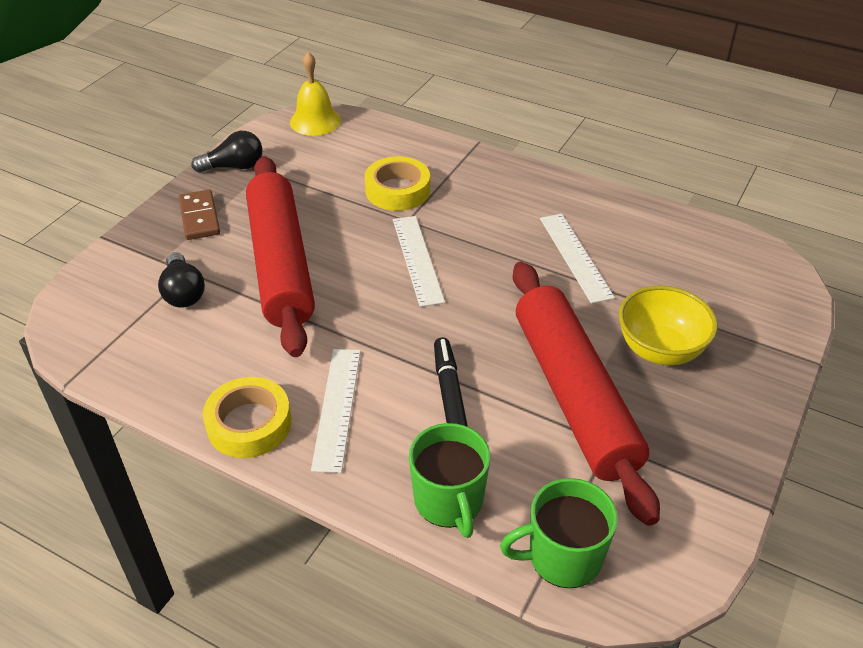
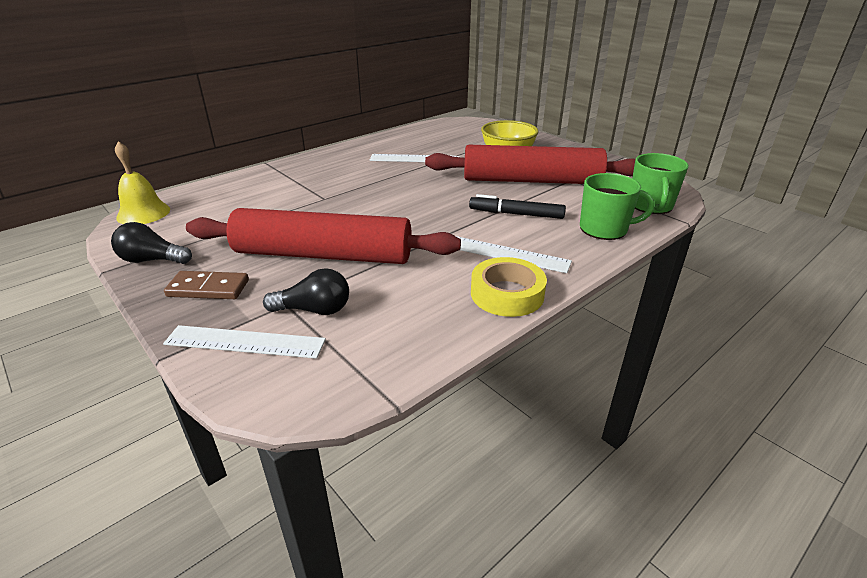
camera: 70 degrees left, 10 degrees down
black light bulb [191,131,262,173] -> black light bulb turned 90 degrees counterclockwise [111,222,192,264]
yellow tape [365,156,430,211] -> none
white ruler [393,216,445,307] -> white ruler moved to [163,325,326,359]

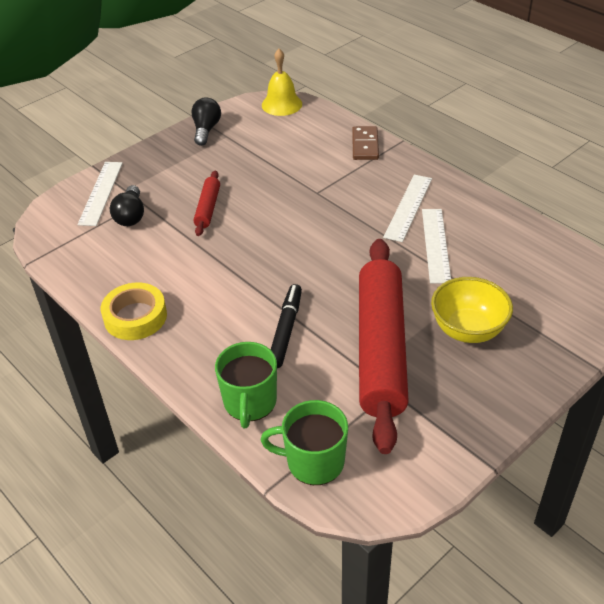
camera: 90 degrees right, 10 degrees up
brown domino [164,271,249,299] -> brown domino moved to [352,126,379,160]
red rolling pin [186,208,461,264] -> red rolling pin [194,171,220,236], size x0.44
white ruler [456,236,572,273] -> white ruler moved to [383,175,432,242]

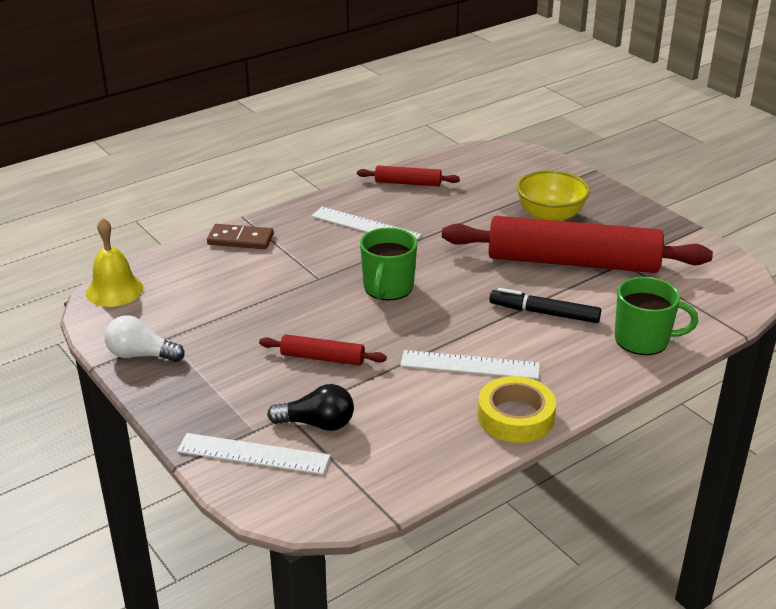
camera: 85 degrees left, 10 degrees down
black light bulb [191,97,221,146] -> white light bulb [105,315,185,362]
green mug [260,400,348,485] -> green mug moved to [360,228,417,300]
white ruler [422,209,451,283] -> white ruler moved to [400,350,540,379]
none -> red rolling pin [357,166,460,186]

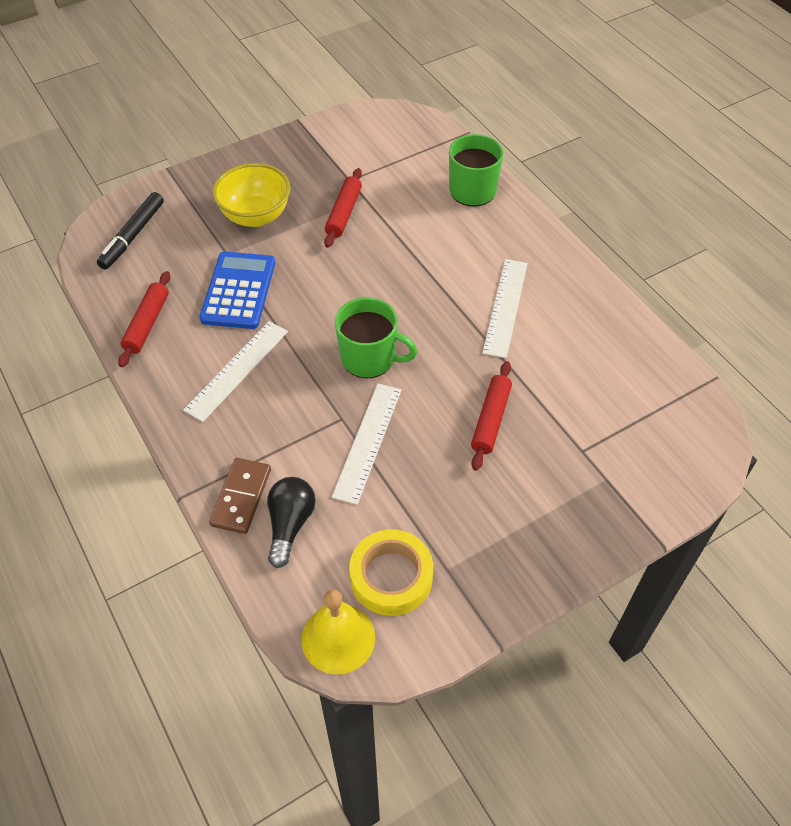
camera: 85 degrees left, 20 degrees up
white light bulb [105,315,185,362] -> none
white ruler [177,433,330,475] -> white ruler moved to [332,383,401,505]
black light bulb [267,384,354,431] -> black light bulb moved to [267,477,316,568]
red rolling pin [442,216,713,273] -> red rolling pin [324,168,362,248], size x0.44
yellow tape [478,376,556,443] -> yellow tape moved to [349,529,433,616]
black marker [489,288,601,323] -> black marker moved to [97,192,164,270]
none -> blue calculator [199,251,275,329]

